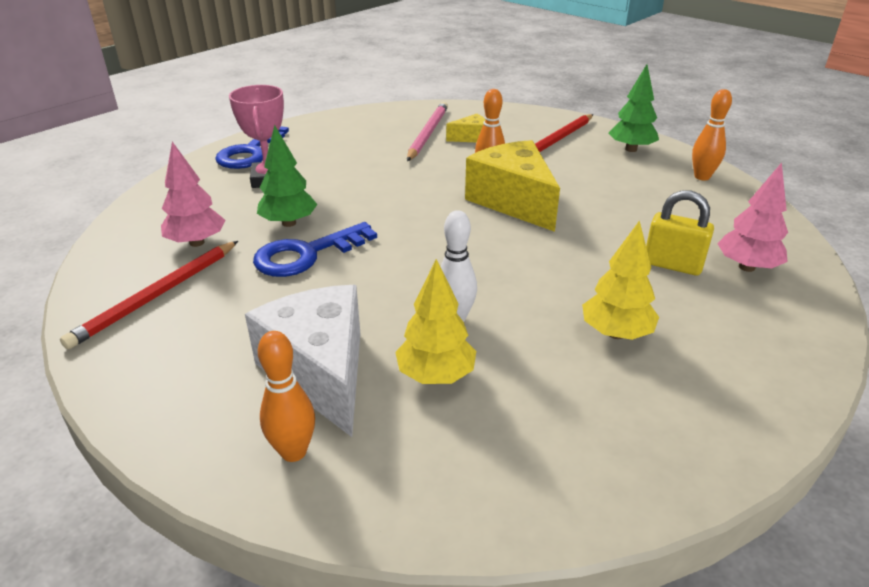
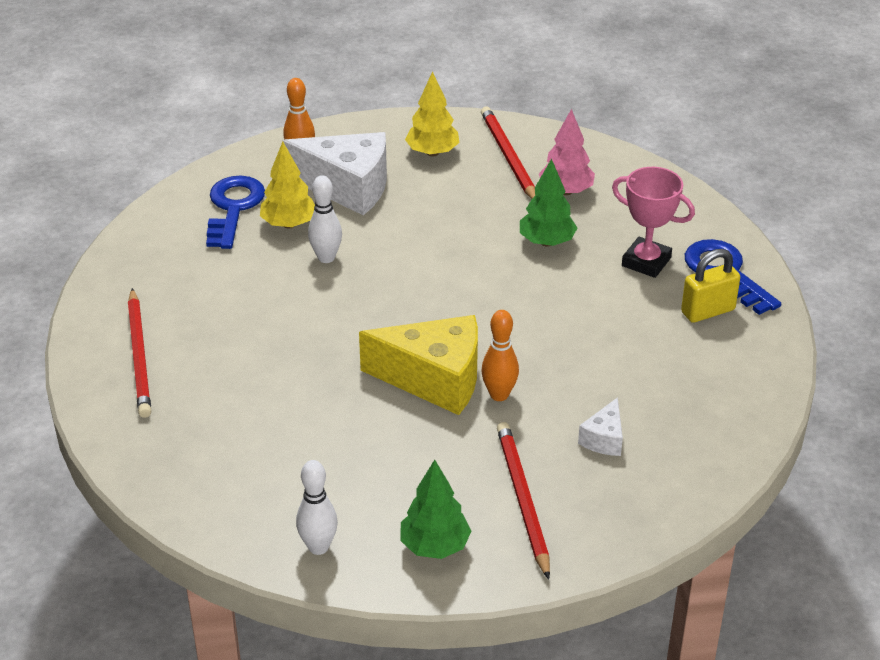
camera: 130 degrees right, 5 degrees up
blue key [253,222,377,277] -> blue key moved to [206,175,265,249]
pink pencil [407,102,448,161] -> none
yellow cheese [446,114,486,143] -> white cheese [578,397,623,456]
yellow tree [582,220,659,340] -> yellow tree moved to [405,71,460,157]
yellow padlock [646,190,714,275] -> yellow padlock moved to [681,249,740,323]
orange bowling pin [692,89,732,181] -> white bowling pin [296,460,338,555]
pink tree [717,162,788,272] -> none
none -> red pencil [128,288,151,418]

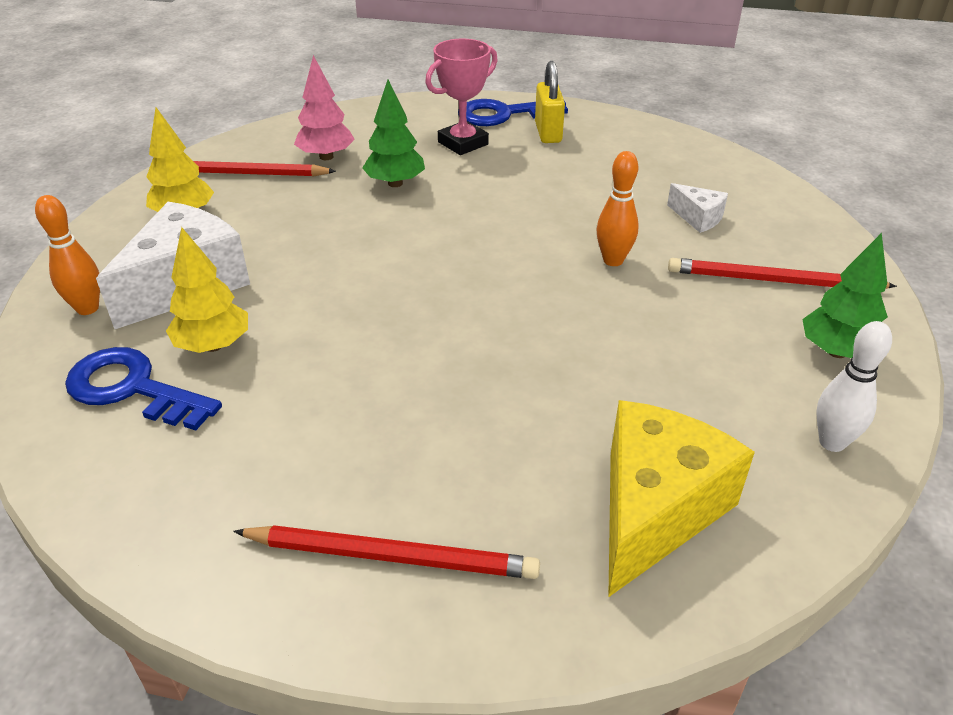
camera: 70 degrees left, 0 degrees up
white bowling pin [308,175,342,263] -> none
yellow cheese [359,315,478,415] -> yellow cheese moved to [608,400,755,597]

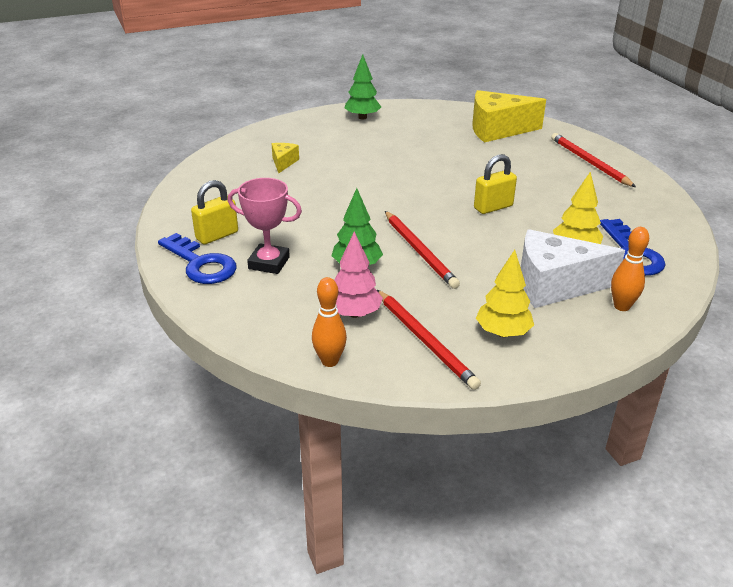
camera: 125 degrees left, 5 degrees down
orange bowling pin [596,151,639,266] -> orange bowling pin moved to [312,277,347,367]
white cheese [667,183,728,233] -> yellow cheese [271,143,299,173]
red pencil [668,258,897,289] -> red pencil moved to [385,211,460,289]
white bowling pin [816,321,892,452] -> none
none -> yellow padlock [474,154,517,214]

